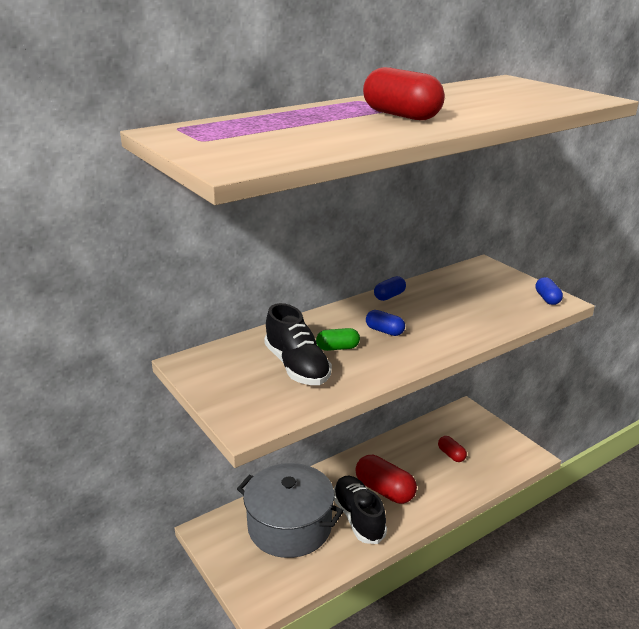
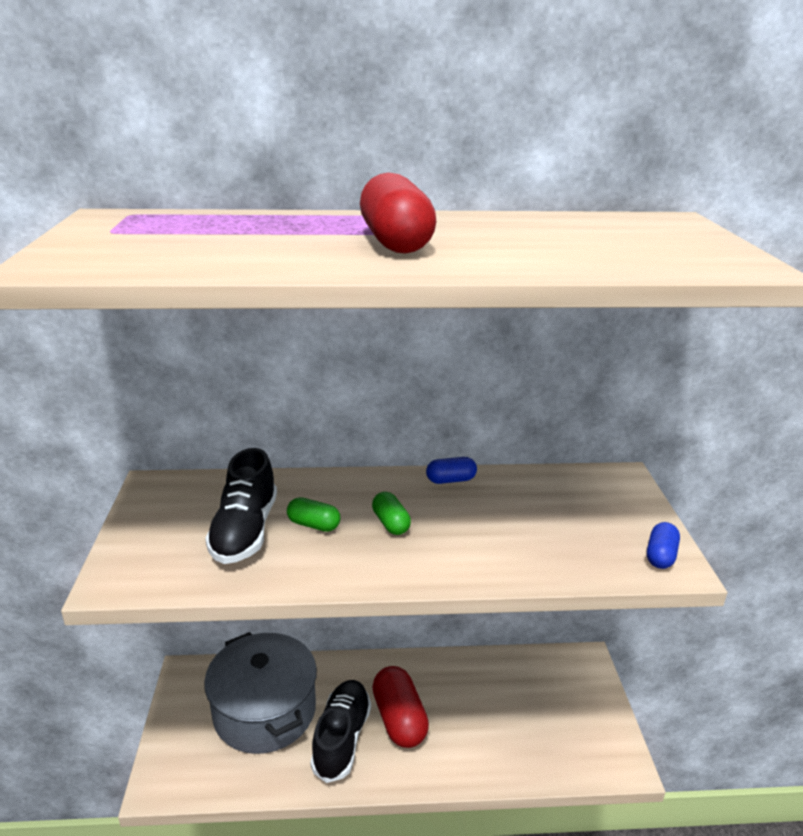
camera: 30 degrees right, 0 degrees up
blue capsule [366,310,405,336] -> green capsule [372,492,411,535]
red capsule [438,436,467,462] -> none

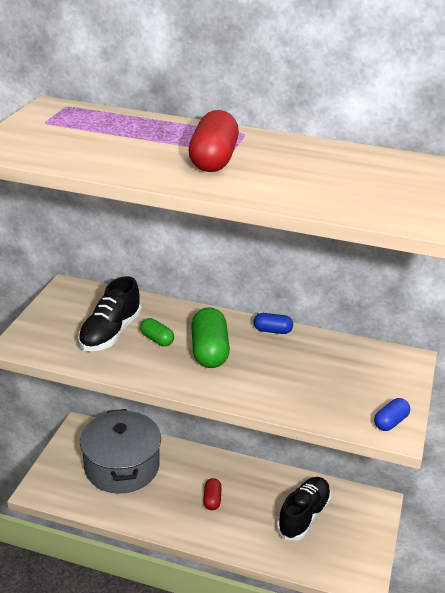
camera: 20 degrees right, 5 degrees up
black shoe [310,680,371,783] -> black shoe moved to [277,477,331,541]
green capsule [372,492,411,535] -> green capsule [191,307,230,368], size x1.84
red capsule [372,666,429,748] -> red capsule [204,478,222,510], size x0.54

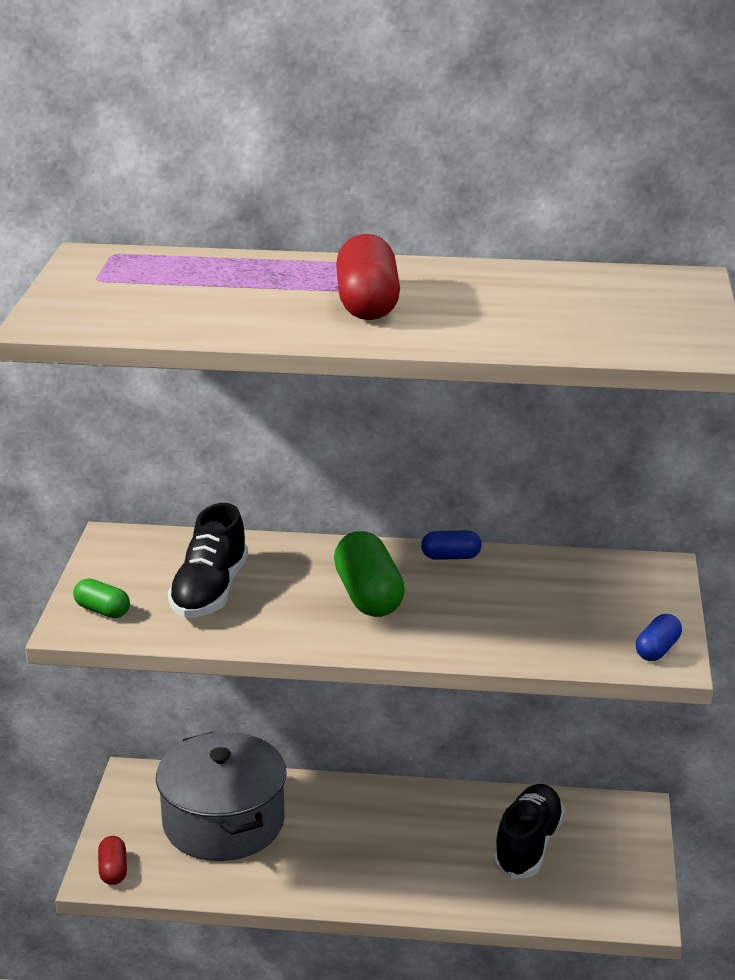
camera: 10 degrees left, 5 degrees down
green capsule [140,318,174,346] -> green capsule moved to [73,579,130,618]
red capsule [204,478,222,510] -> red capsule moved to [98,836,127,885]

